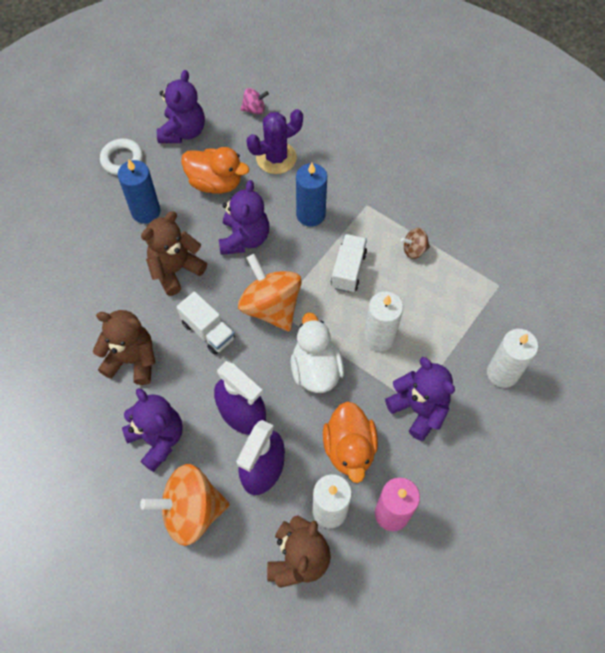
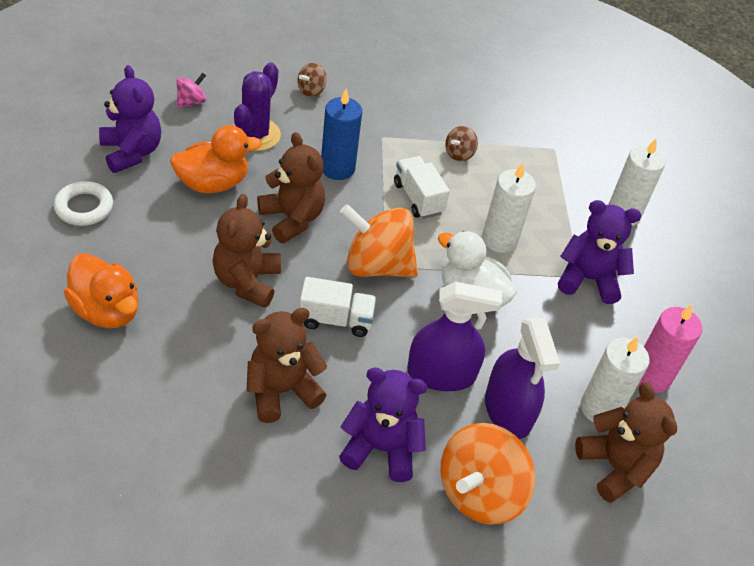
camera: 45 degrees left, 15 degrees down
blue candle [118,159,160,224] -> none
purple teddy bear [219,180,269,255] -> brown teddy bear [257,132,325,243]
orange duck [323,401,378,483] -> orange duck moved to [64,253,138,328]
none -> brown spinning top [297,63,327,97]

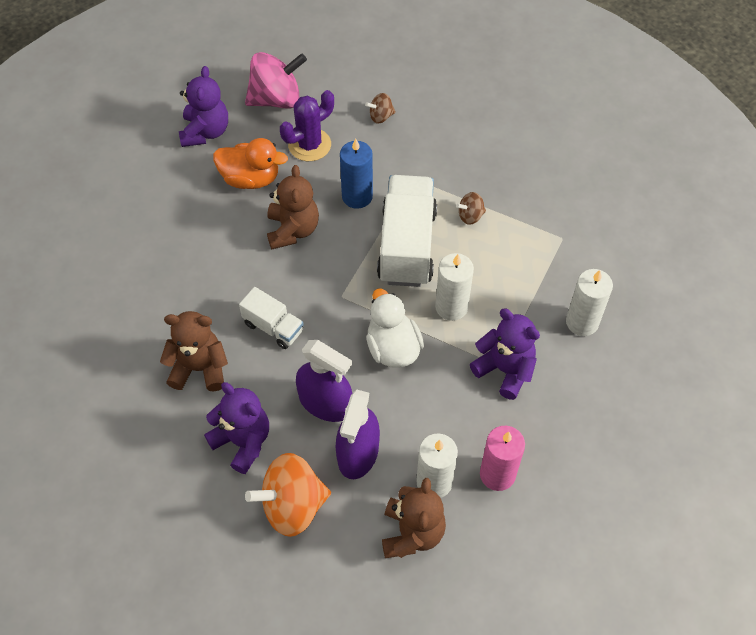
camera: 35 degrees right, 10 degrees up
white ring [54,181,113,226] -> none
orange duck [64,253,138,328] -> none
pink spinning top [177,72,206,108] -> pink spinning top [245,52,307,109], size x2.12
brown teddy bear [212,194,281,308] -> none
orange spinning top [340,204,418,277] -> none
white truck [394,156,450,219] -> white truck [377,175,437,287], size x1.89

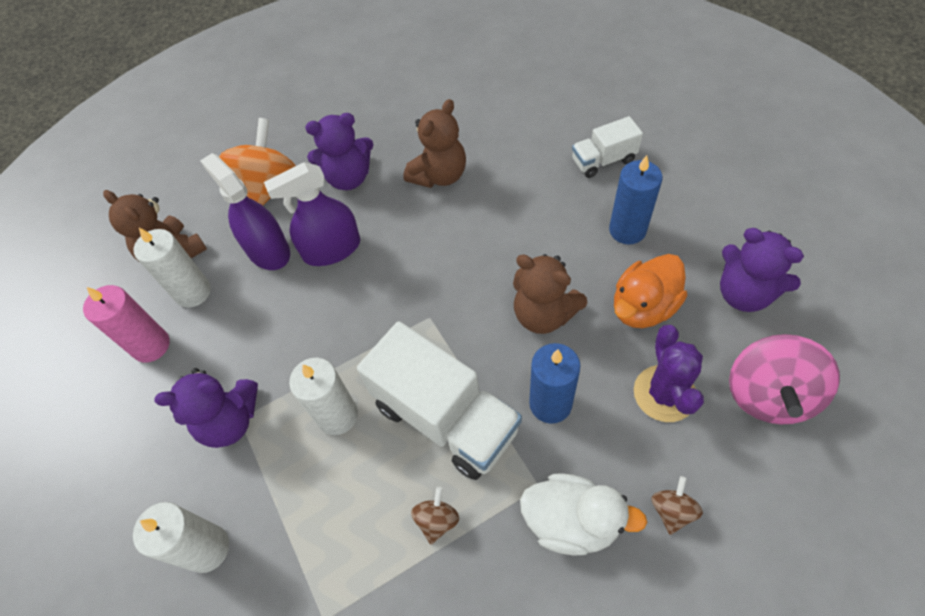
camera: 130 degrees right, 0 degrees up
white truck [239,287,304,349] -> white truck moved to [572,116,643,178]
white duck [366,289,424,368] -> white duck moved to [520,473,647,556]
none -> blue candle [609,155,662,244]

